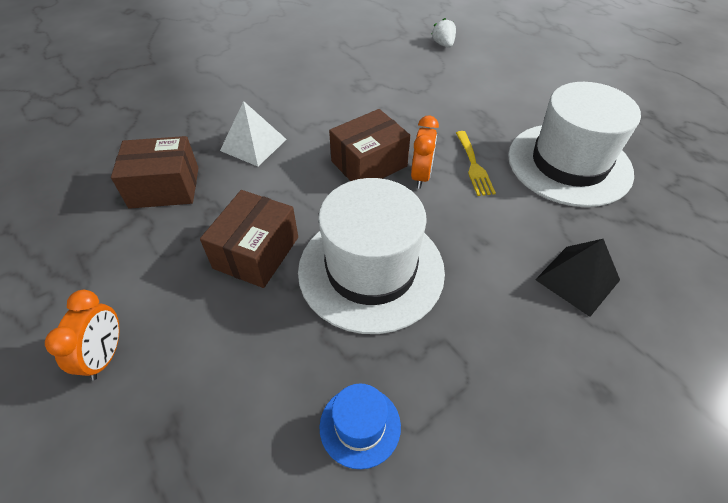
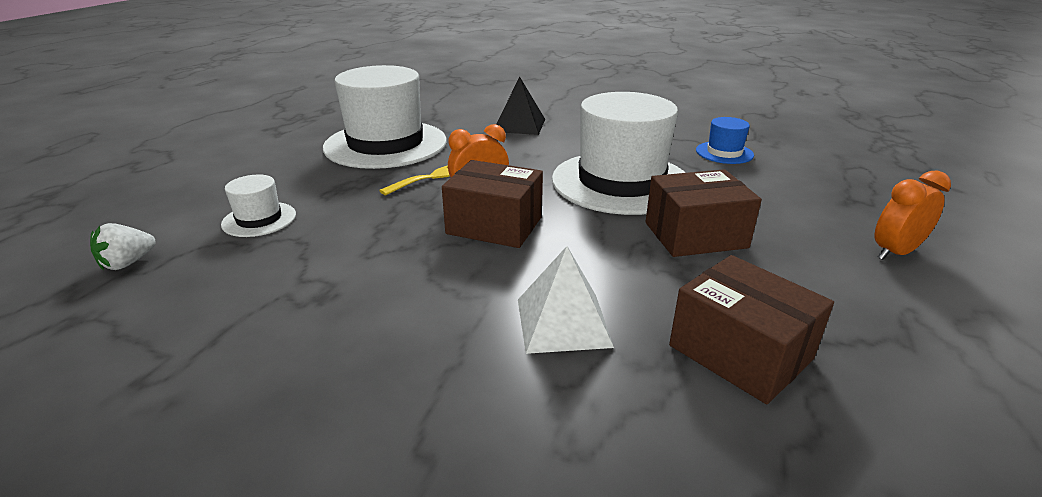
camera: 125 degrees left, 20 degrees down
none -> white hat [221,175,296,237]

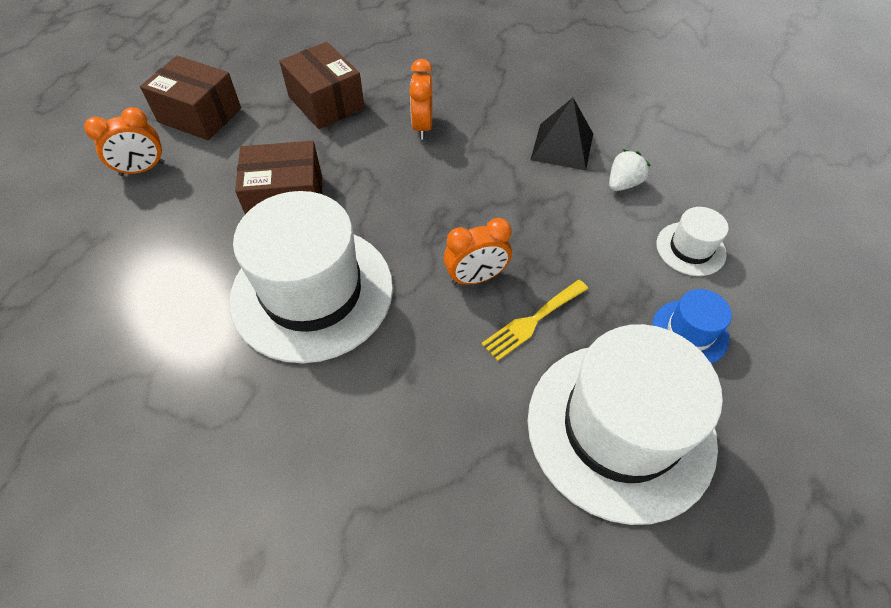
camera: 175 degrees left, 25 degrees up
white strawberry [90,223,156,270] -> white strawberry moved to [609,149,651,191]
brown box [442,160,543,248] -> brown box moved to [140,56,241,140]
black pyramid [496,76,545,135] -> black pyramid moved to [531,98,593,170]
white pyramid [518,246,614,354] -> orange clock [409,59,433,139]
blue hat [696,117,754,164] -> blue hat moved to [652,289,732,364]

